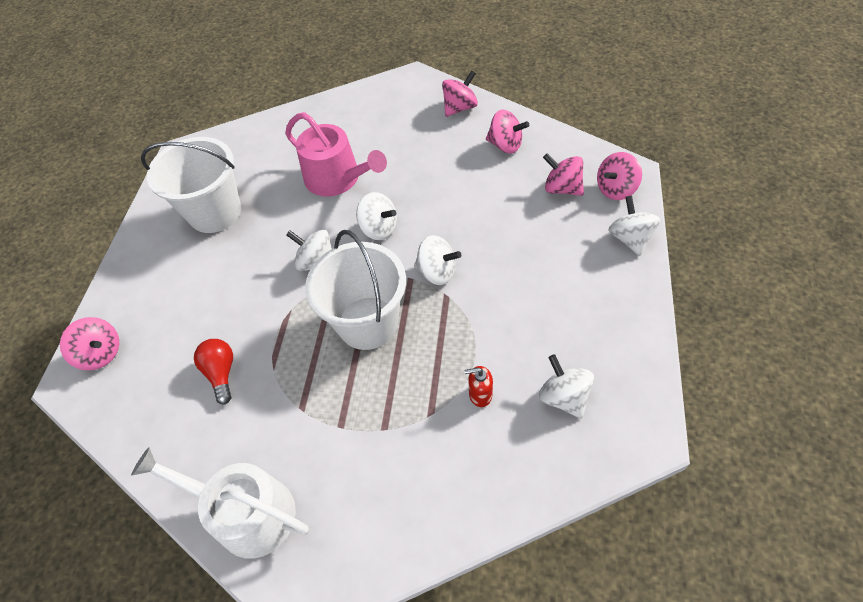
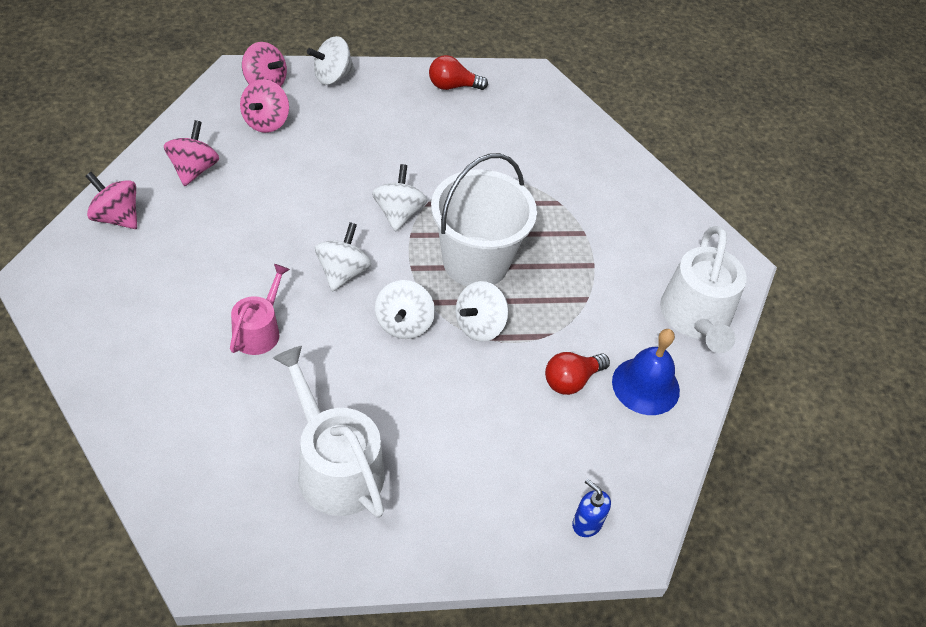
camera: 115 degrees left, 5 degrees down
pink spinning top [60,317,119,370] -> blue soap dispenser [572,479,611,537]
white bucket [141,137,241,233] -> white watering can [273,346,384,518]
pink watering can [285,112,387,196] -> pink watering can [230,264,290,355], size x0.60
red soap dispenser [464,366,493,407] -> none
white spinning top [539,354,594,419] -> white spinning top moved to [455,281,509,342]
none -> red light bulb [429,55,488,90]
none -> blue bell [612,329,680,415]

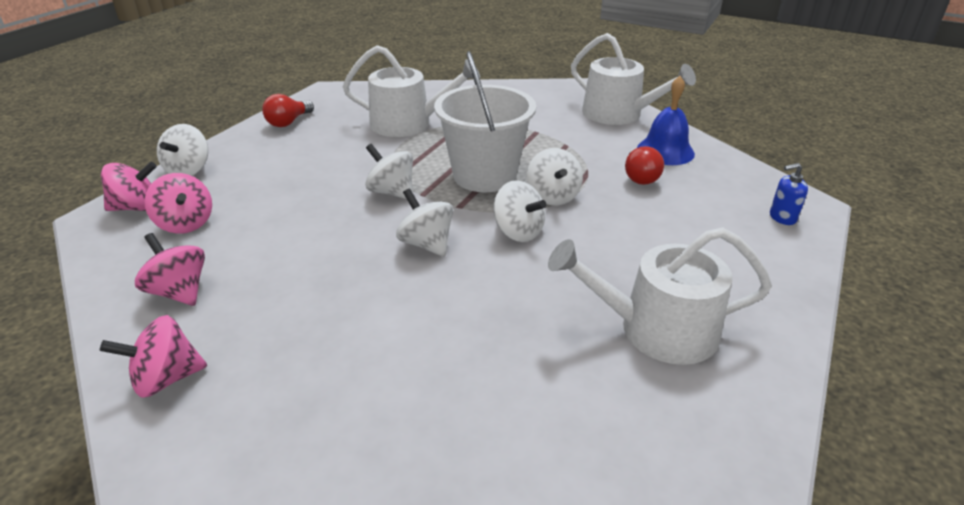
camera: 50 degrees left, 15 degrees down
pink watering can [230,264,290,355] -> none
none -> white watering can [342,45,480,137]

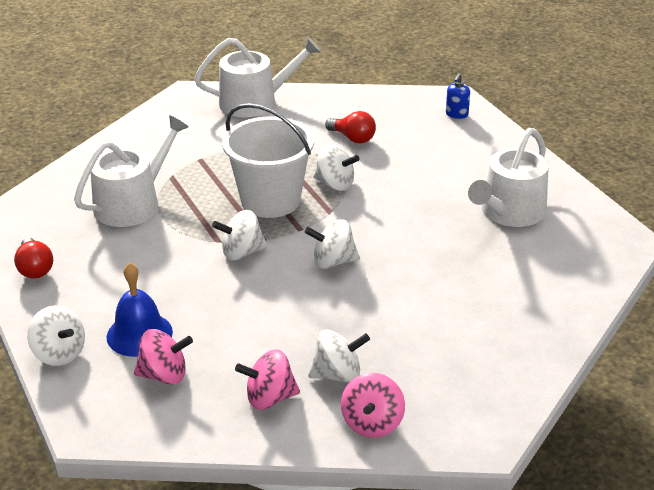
camera: 55 degrees left, 0 degrees up
pink spinning top [101,161,157,211] -> none
white spinning top [493,180,547,242] -> white spinning top moved to [308,329,370,383]
blue bell [637,76,695,165] -> blue bell moved to [107,262,173,357]

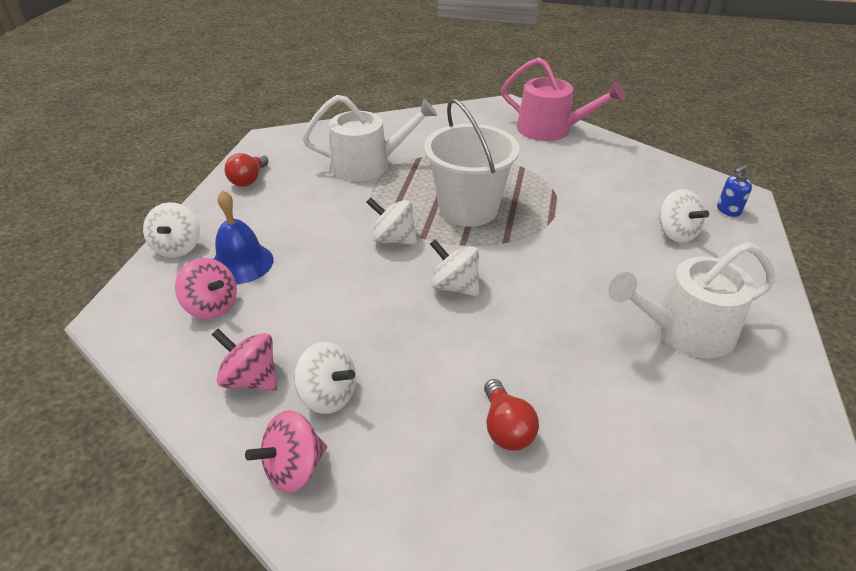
camera: 40 degrees right, 5 degrees up
white watering can [194,36,321,117] -> pink watering can [501,57,625,141]
white spinning top [313,144,360,191] -> white spinning top moved to [659,189,709,243]
red light bulb [325,111,376,143] -> red light bulb moved to [484,379,539,451]

